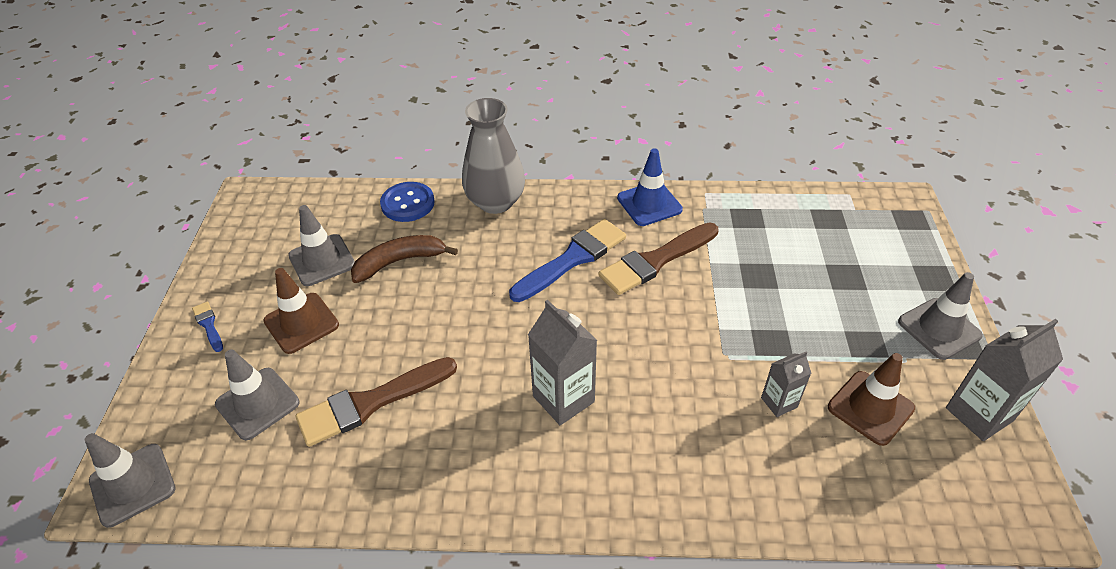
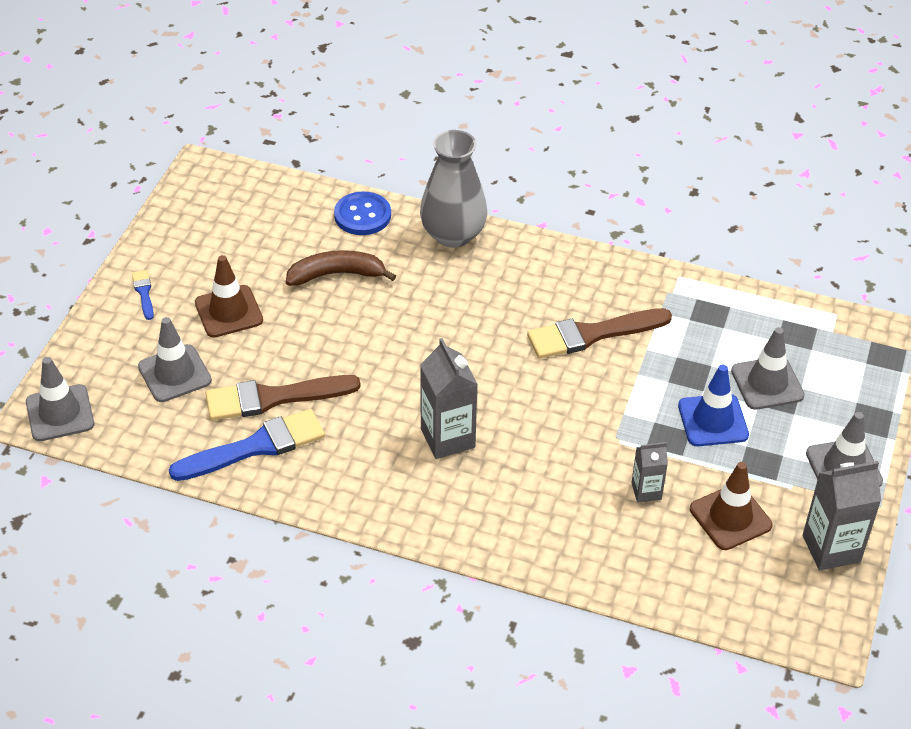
camera: 15 degrees right, 0 degrees up
grey traffic cone [288,205,355,286] -> grey traffic cone moved to [731,327,805,410]
blue brush [509,219,626,302] -> blue brush moved to [169,409,325,481]
blue traffic cone [617,148,683,226] -> blue traffic cone moved to [678,365,749,446]

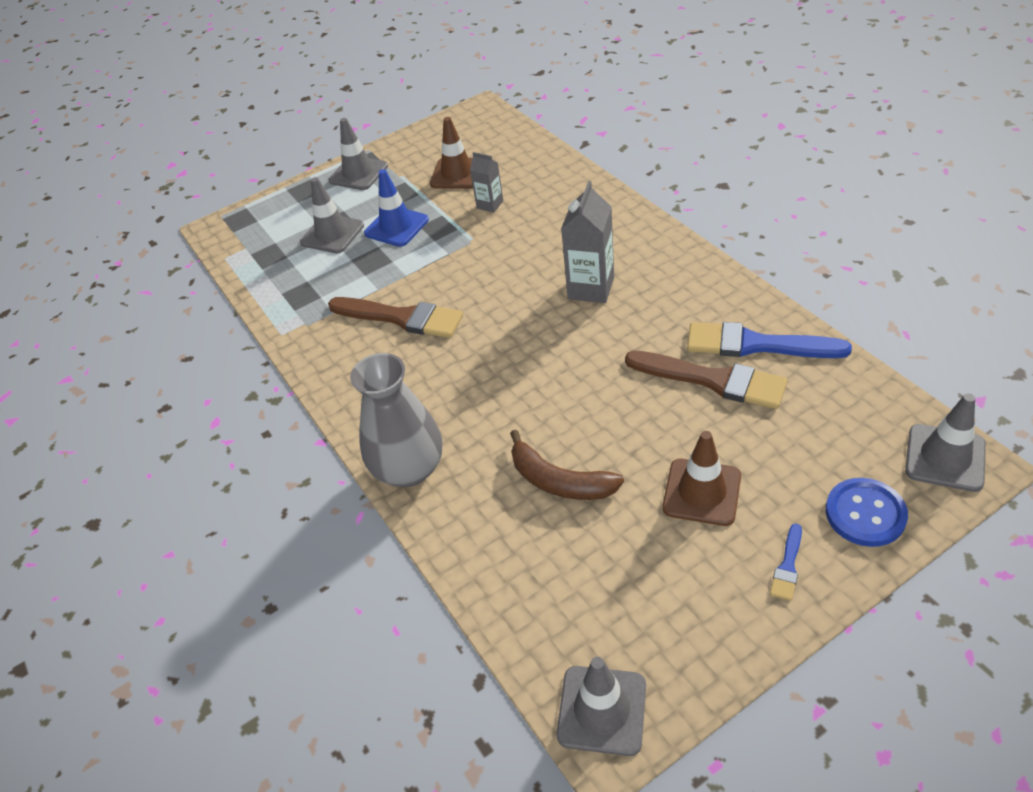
camera: 135 degrees left, 0 degrees up
grey traffic cone [138,317,212,402] -> grey traffic cone moved to [557,657,646,756]
blue button [334,192,391,235] -> blue button moved to [826,478,908,547]
grey carton [803,461,881,570] -> none

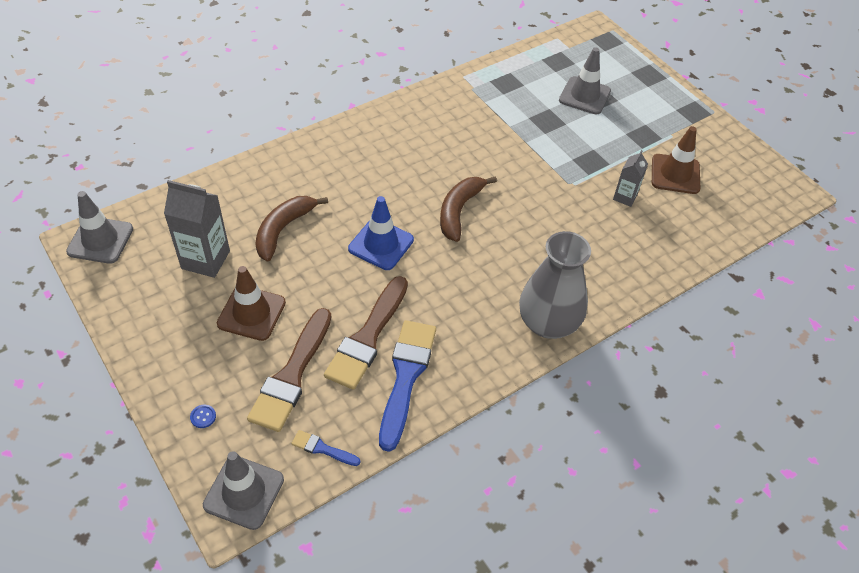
camera: 80 degrees right, 5 degrees up
brown brush [328,297,463,338] -> brown brush moved to [247,308,331,432]
grey traffic cone [329,118,388,190] -> none
grey vase [350,353,442,487] -> grey vase moved to [519,231,591,339]
blue traffic cone [364,169,429,247] -> blue traffic cone moved to [348,196,414,270]
grey carton [561,181,614,303] -> grey carton moved to [164,180,230,278]
blue brush [770,523,802,601] -> blue brush moved to [291,430,360,466]
blue button [826,478,908,547] -> blue button [190,405,216,428], size x0.40
none -> brown banana [440,177,497,242]

